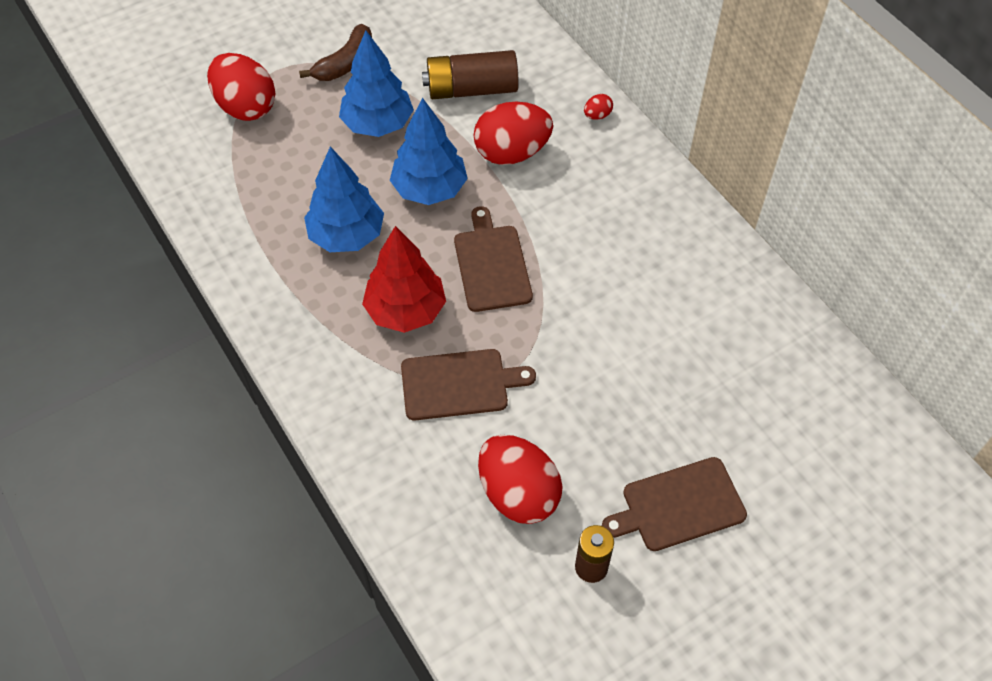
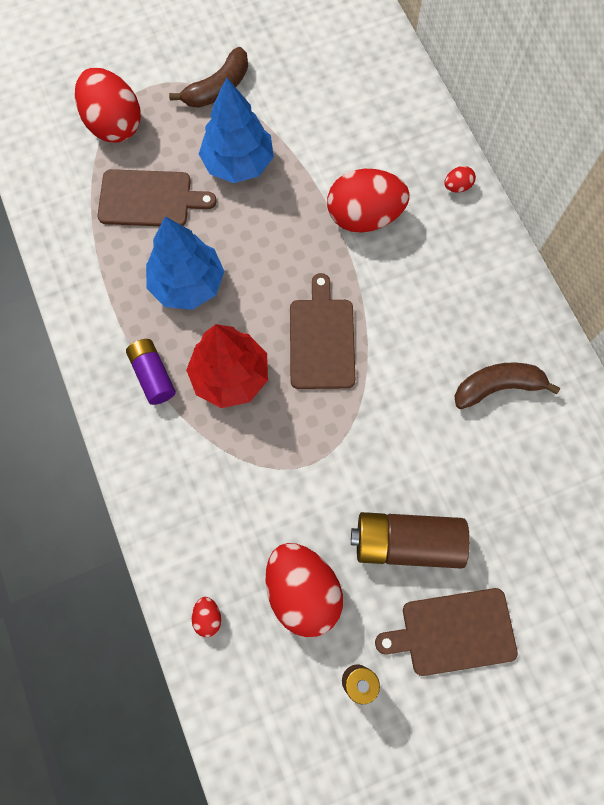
camera: 10 degrees right, 15 degrees up
blue tree [390,98,468,205] -> none
brown cutting board [401,349,536,420] -> brown cutting board moved to [97,169,217,226]
brown battery [422,50,519,99] -> brown battery moved to [351,512,470,569]
none -> purple battery [126,339,176,405]
none -> red egg [192,597,221,637]
none -> brown banana [454,362,560,409]

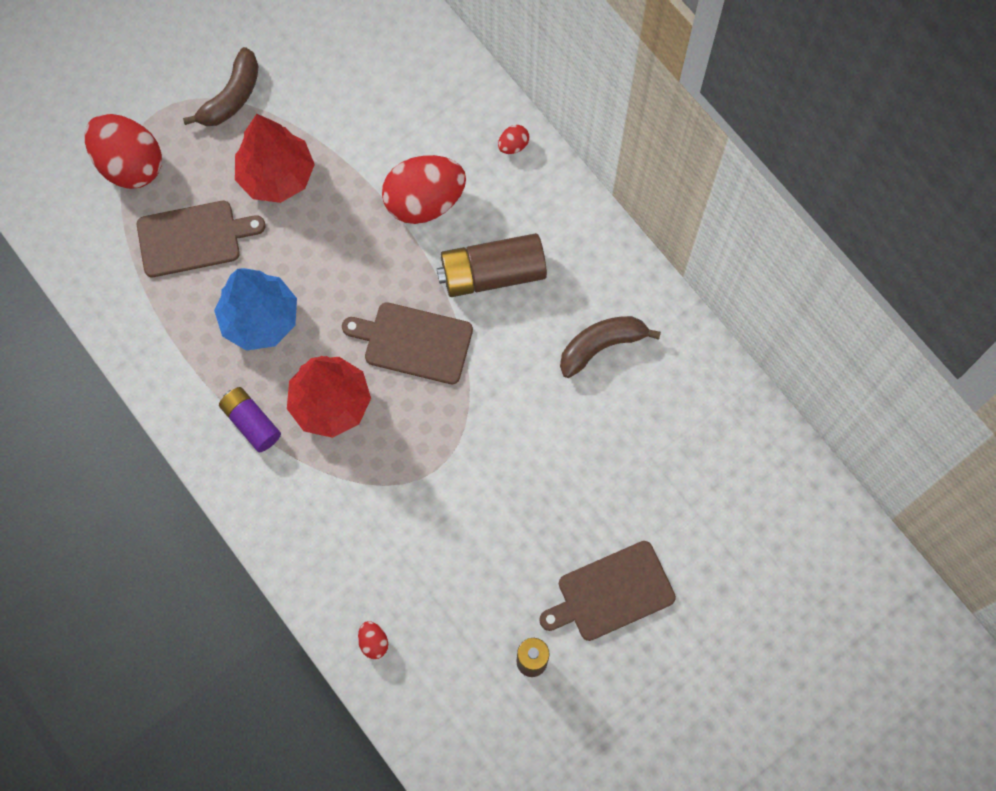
camera: 15 degrees left, 0 degrees up
blue tree [199,77,274,183] -> red tree [235,114,315,203]
red egg [266,543,343,637] -> none
brown cutting board [290,273,355,389] -> brown cutting board turned 60 degrees counterclockwise [342,302,473,384]
brown battery [351,512,470,569] -> brown battery moved to [437,233,547,297]

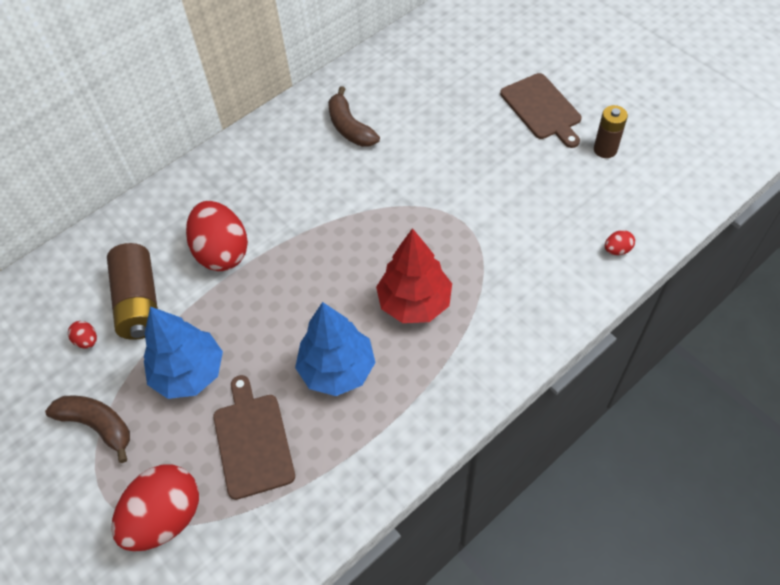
camera: 90 degrees left, 15 degrees down
purple battery [219,387,281,452] -> none
red tree [235,114,315,203] -> blue tree [144,306,223,399]
brown cutting board [342,302,473,384] -> none
brown battery [437,233,547,297] -> brown battery moved to [107,243,158,340]
red egg [498,125,529,154] -> red egg moved to [68,321,97,349]

